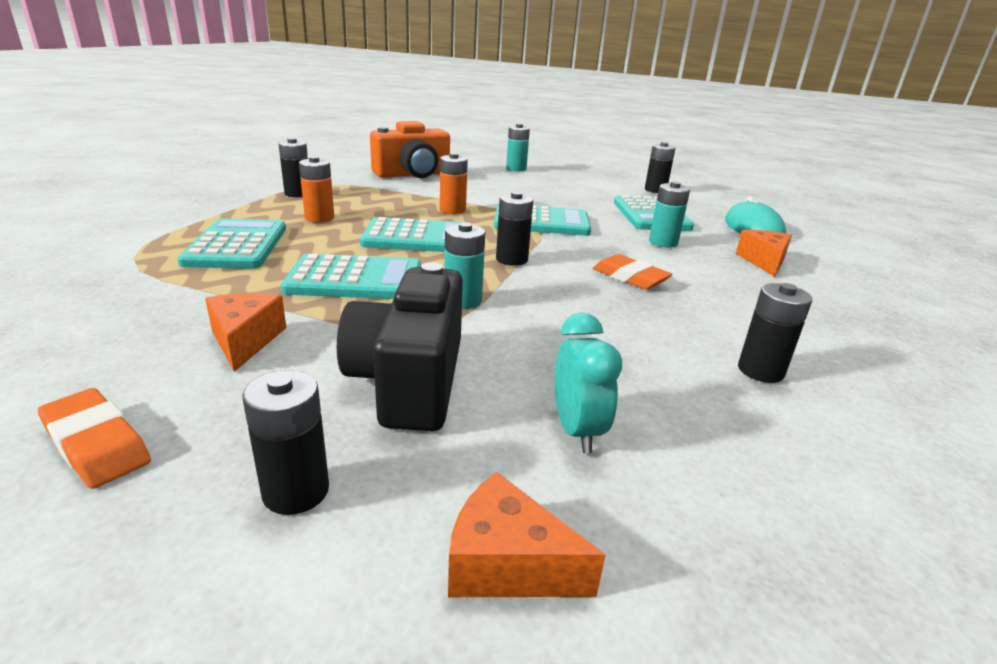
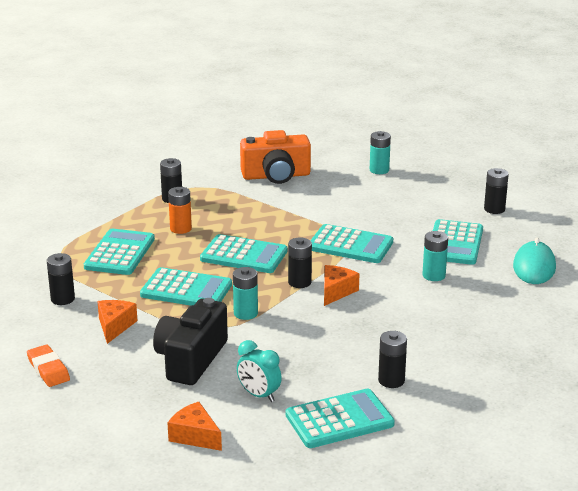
camera: 20 degrees right, 0 degrees up
black battery [242,370,329,515] -> black battery moved to [47,253,75,305]
orange battery [440,153,468,214] -> none
turquoise clock [554,313,622,453] -> turquoise clock turned 120 degrees clockwise [237,340,282,402]
orange eraser [593,254,673,290] -> none
orange cheese [735,230,792,277] -> orange cheese moved to [324,265,359,306]
none -> turquoise calculator [286,389,395,448]

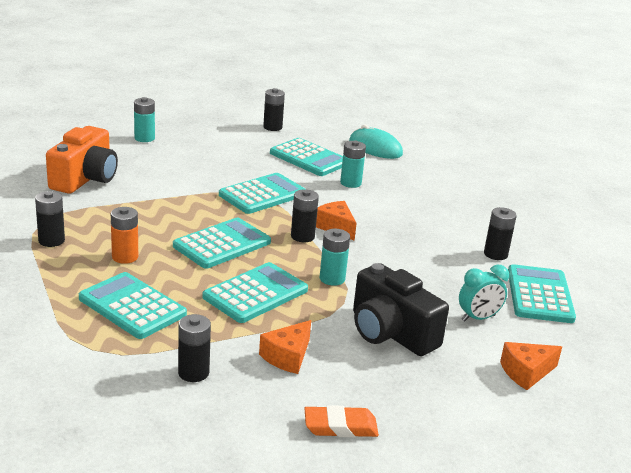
camera: 65 degrees left, 0 degrees up
orange cheese [97,300,138,344] -> orange cheese turned 90 degrees counterclockwise [259,320,311,374]

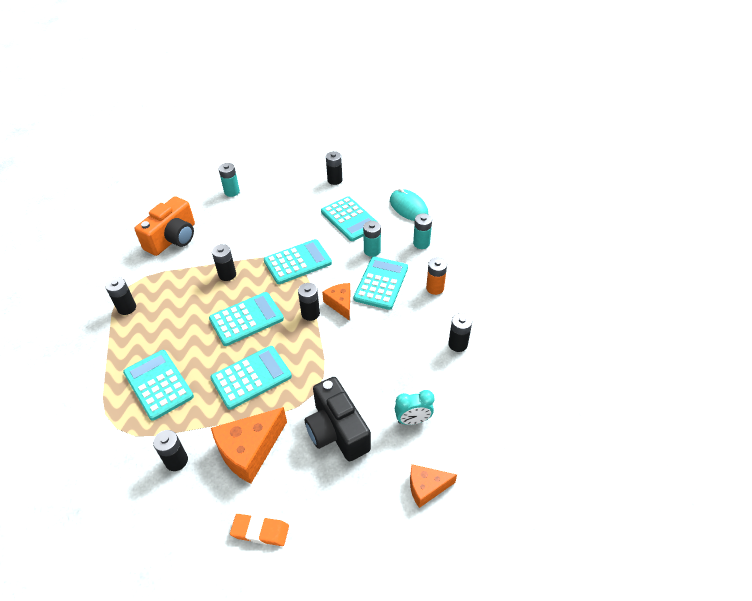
camera: 15 degrees right, 20 degrees up
orange battery [111,207,138,264] -> orange battery moved to [426,257,447,295]
orange cheese [259,320,311,374] -> orange cheese [211,407,287,484], size x1.65
turquoise battery [320,229,350,286] -> turquoise battery moved to [413,213,432,249]
turquoise calculator [508,264,576,323] -> turquoise calculator moved to [354,257,408,310]
none -> black battery [212,244,236,281]

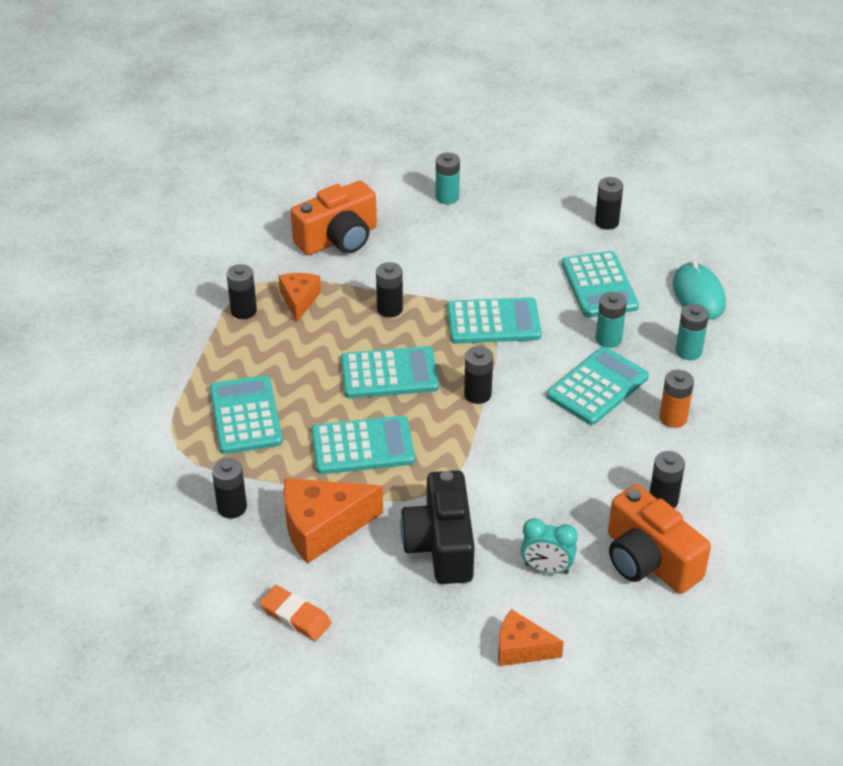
camera: 25 degrees right, 5 degrees down
orange cheese [322,283,351,320] -> orange cheese moved to [278,273,321,322]
none -> orange camera [608,484,711,594]

